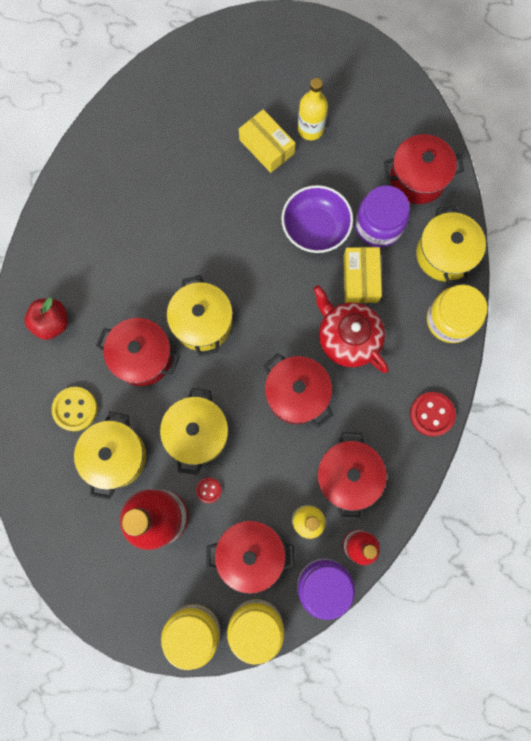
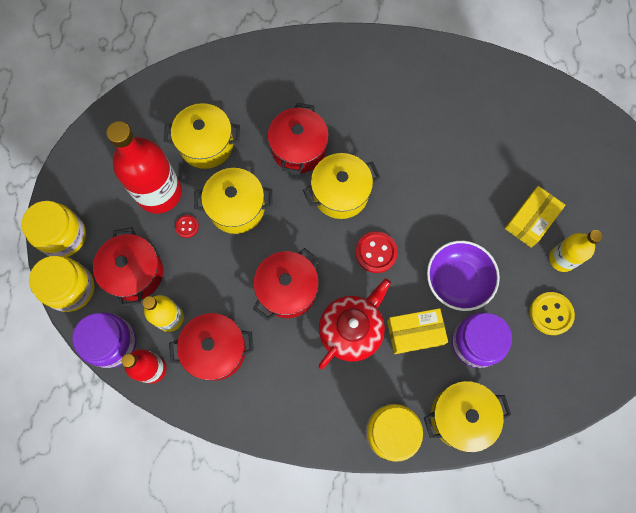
camera: 80 degrees right, 5 degrees down
red apple [25,298,68,340] -> none
yellow button [52,387,97,431] -> yellow button moved to [529,292,575,335]
red pot [384,134,464,204] -> none
red button [410,392,456,436] -> red button moved to [355,231,398,273]

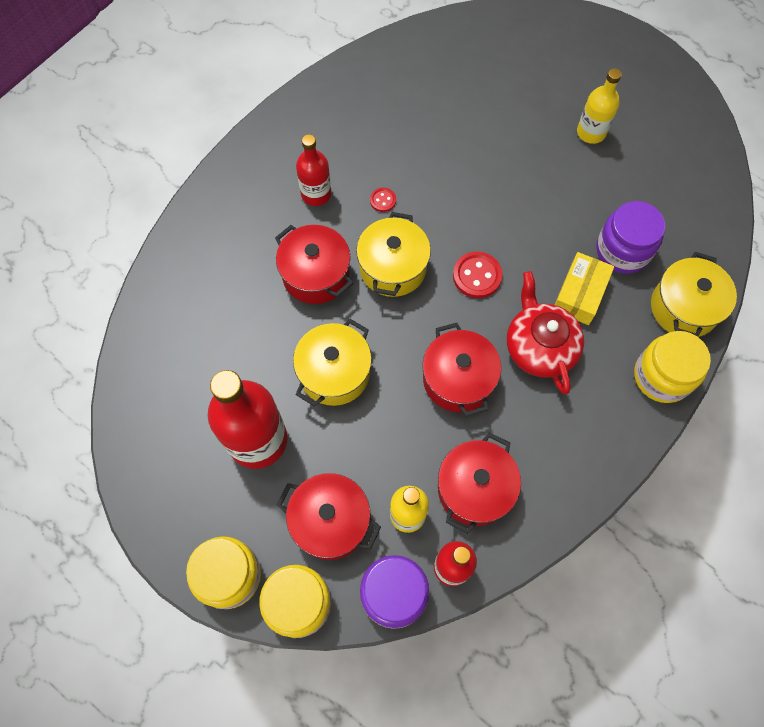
camera: 55 degrees left, 5 degrees down
yellow pot [164,103,240,169] -> none
red button [175,215,199,238] -> red button moved to [370,188,396,212]
purple bowl [427,241,500,311] -> none
yellow box [505,186,565,248] -> none
yellow button [529,292,575,335] -> none
none -> red bottle [296,134,332,206]

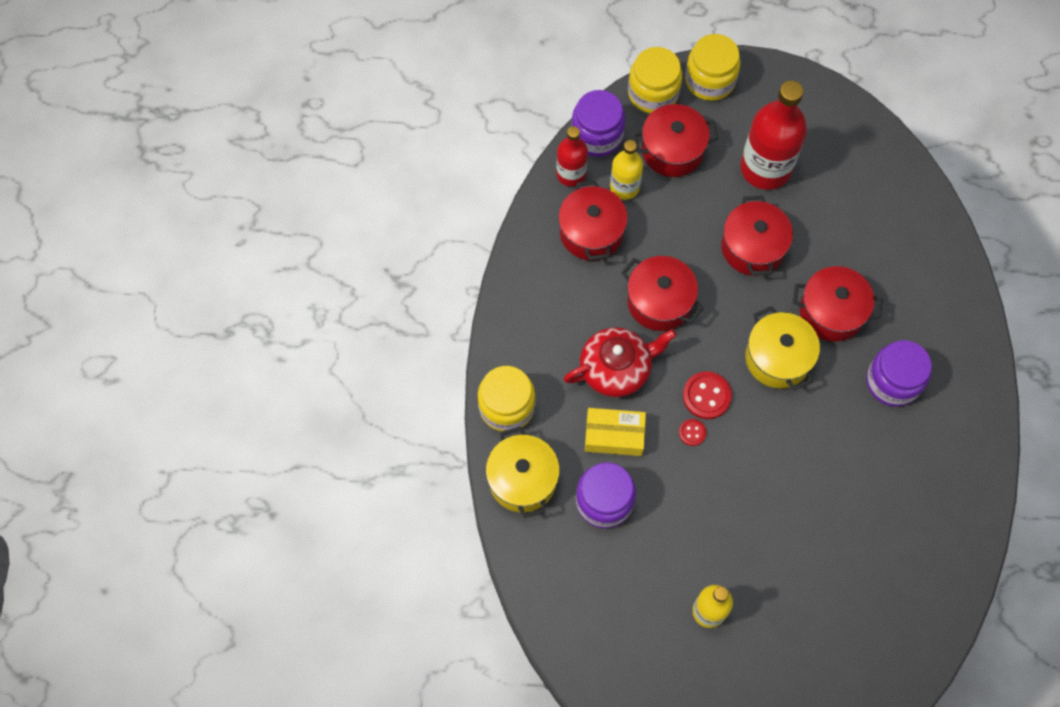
camera: 145 degrees right, 0 degrees up
yellow pot [293,319,372,407] -> red pot [721,196,793,276]
red bottle [296,134,332,206] -> purple jar [866,340,932,407]
red button [370,188,396,212] -> red button moved to [679,419,707,446]
red teapot [507,271,584,394] -> red teapot turned 60 degrees counterclockwise [564,328,677,397]
yellow box [555,252,614,325] -> yellow box turned 75 degrees counterclockwise [585,408,646,456]

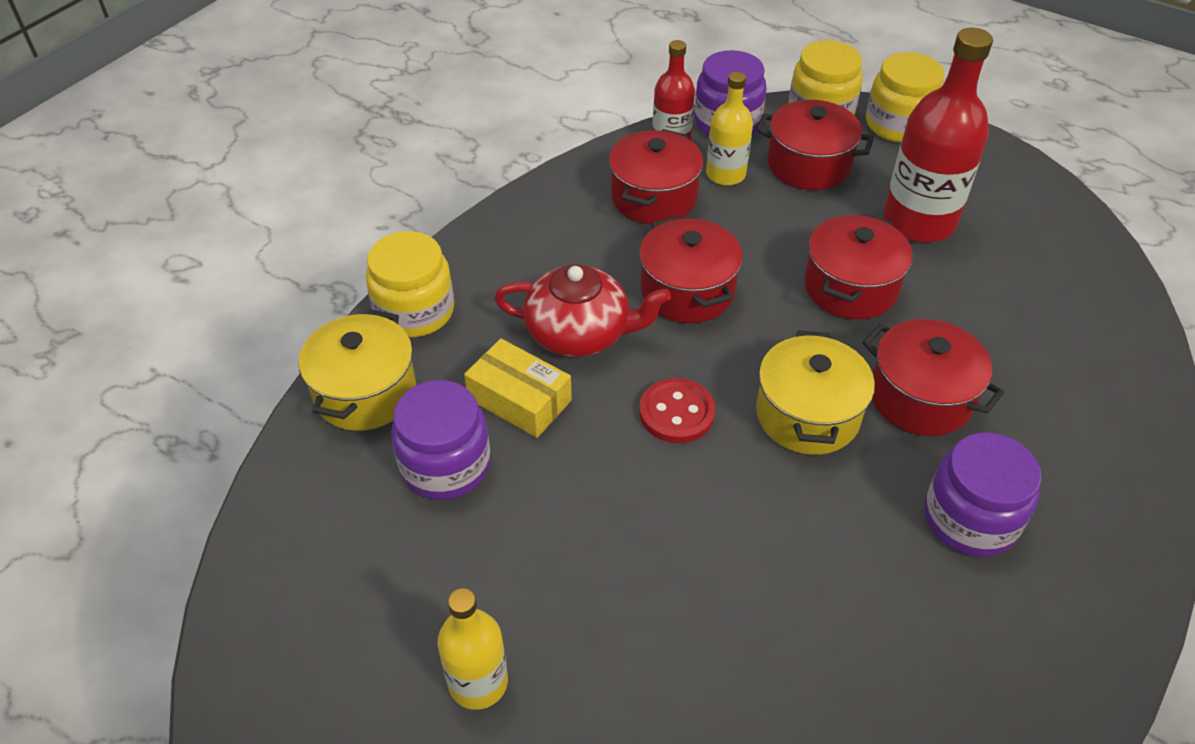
camera: 30 degrees right, 20 degrees down
red button [679,419,707,446] -> none

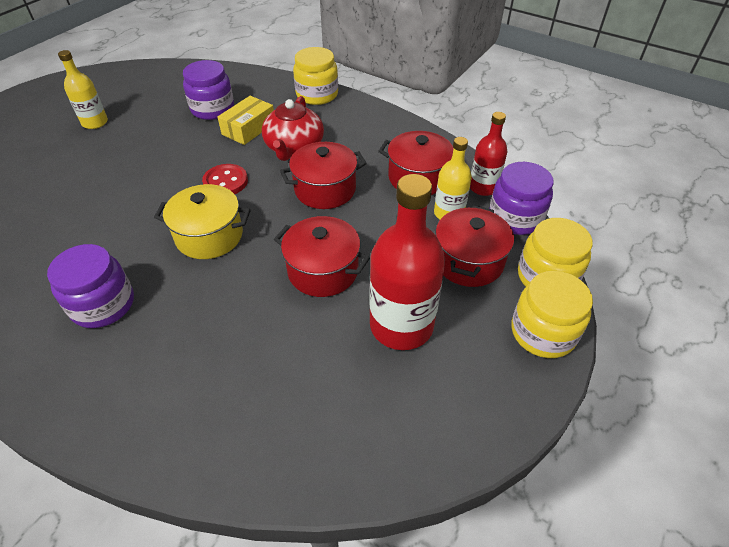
camera: 90 degrees right, 0 degrees up
yellow pot [299,309,416,431] -> none
red pot [862,319,1004,436] -> none

